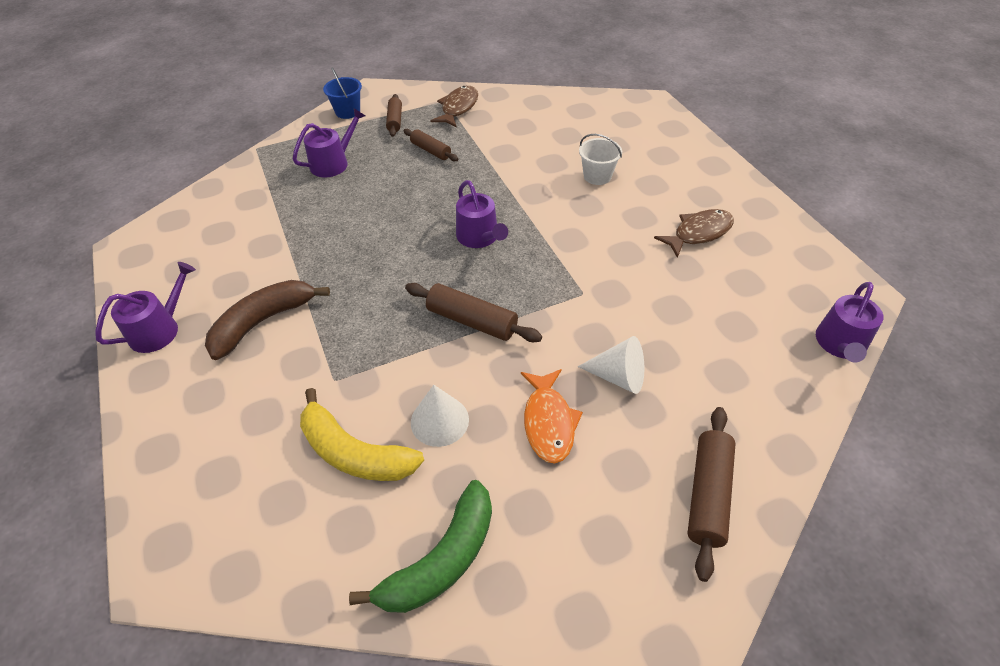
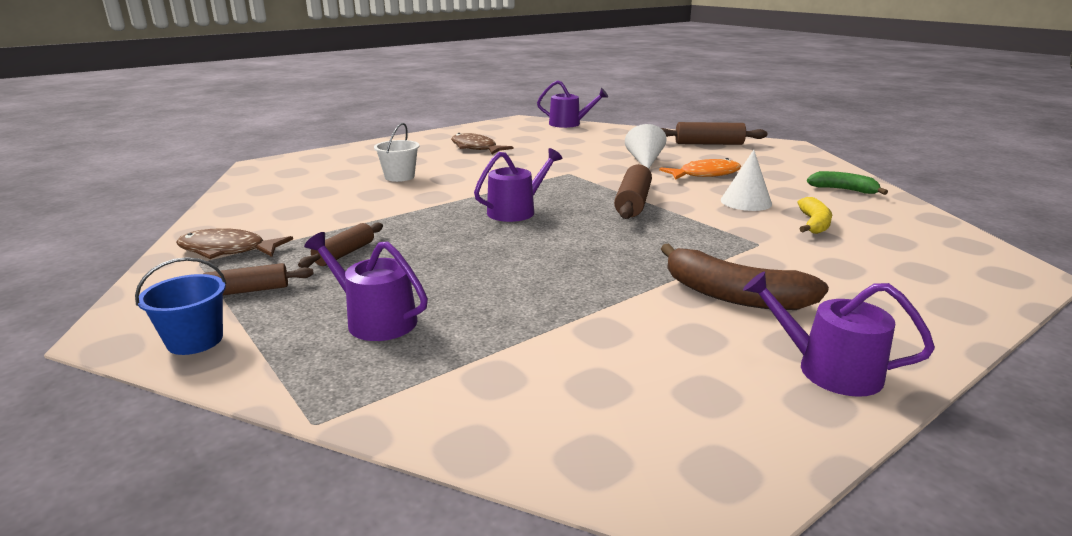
camera: 105 degrees left, 25 degrees down
yellow banana [300,388,424,481] -> yellow banana [798,197,832,234], size x0.62
green banana [349,480,492,613] -> green banana [807,171,888,195], size x0.62

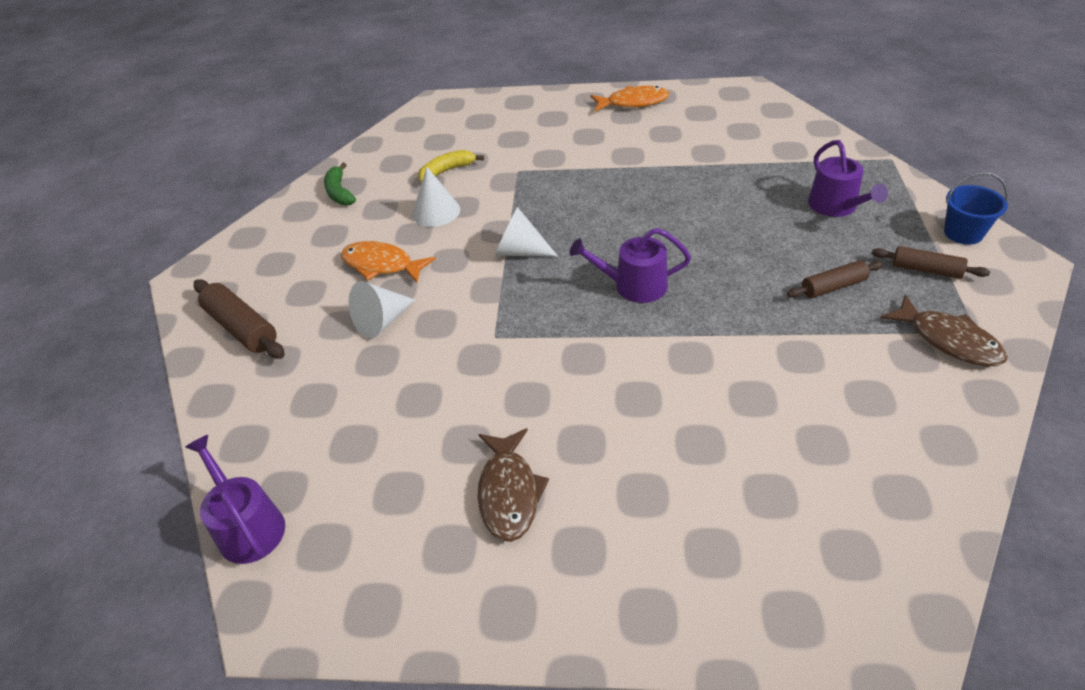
camera: 135 degrees left, 20 degrees up
white bucket [374,123,420,182] -> none
brown rolling pin [614,164,652,219] -> white cone [495,207,558,257]
brown banana [661,243,829,310] -> none
purple watering can [743,272,935,397] -> orange fish [590,86,669,112]

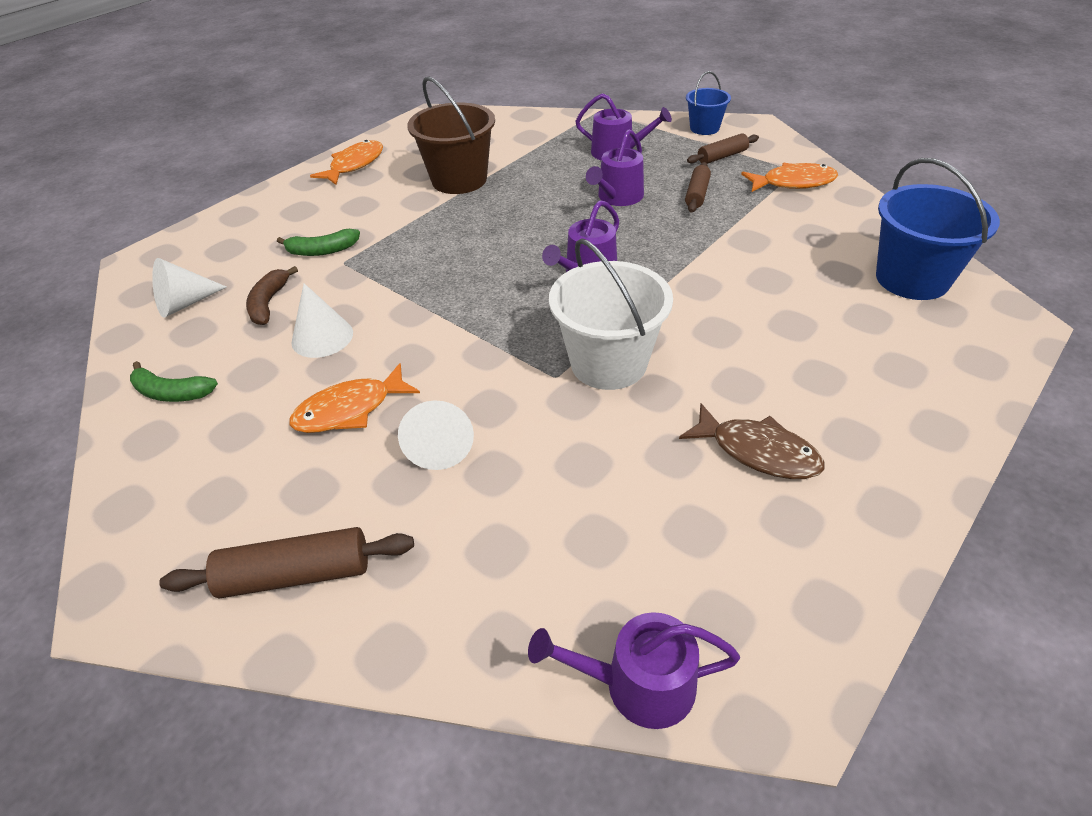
camera: 55 degrees left, 0 degrees up
yellow banana [418,150,484,182] -> brown banana [246,266,298,325]
white cone [495,207,558,257] -> white cone moved to [152,258,227,318]
brown fish [880,295,1008,366] -> orange fish [741,163,838,192]
none -> green banana [277,229,360,256]
none -> brown bucket [407,76,495,194]
none -> white bucket [549,238,673,390]
none -> purple watering can [586,129,644,206]
none -> blue bucket [876,158,1000,300]

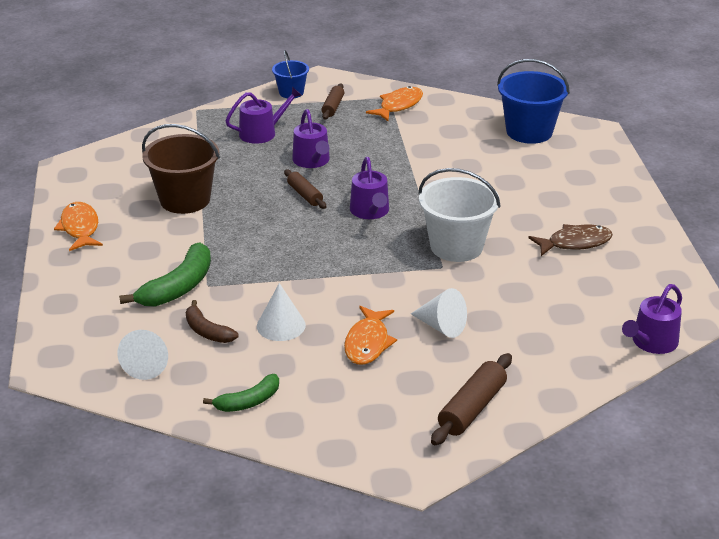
camera: 50 degrees left, 10 degrees down
green banana [277,229,360,256] -> green banana [119,243,211,307], size x1.62
brown rolling pin [685,162,711,213] -> brown rolling pin moved to [284,169,327,209]

